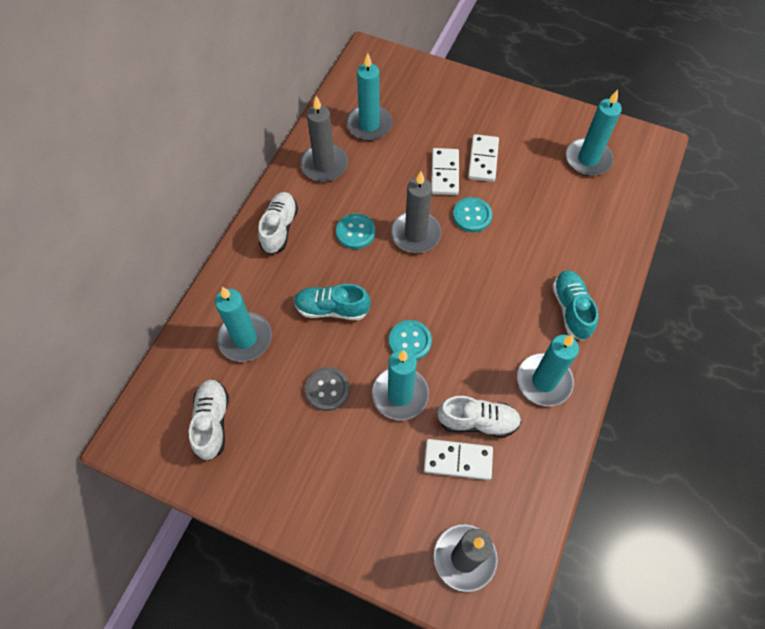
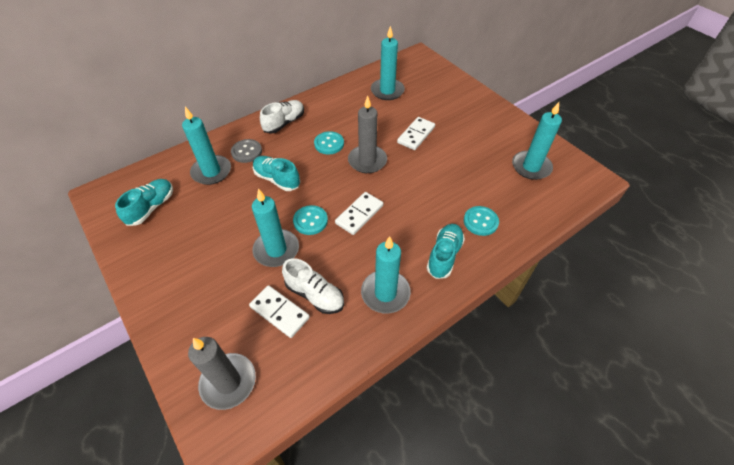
camera: 30 degrees right, 10 degrees down
white shoe [189,379,229,461] -> turquoise shoe [115,179,173,226]
grey candle [300,96,348,182] -> none
grey button [305,367,350,411] -> grey button moved to [231,139,262,163]
turquoise button [453,197,492,232] -> turquoise button moved to [464,206,499,236]
white domino [468,134,499,182] -> white domino moved to [335,192,383,235]

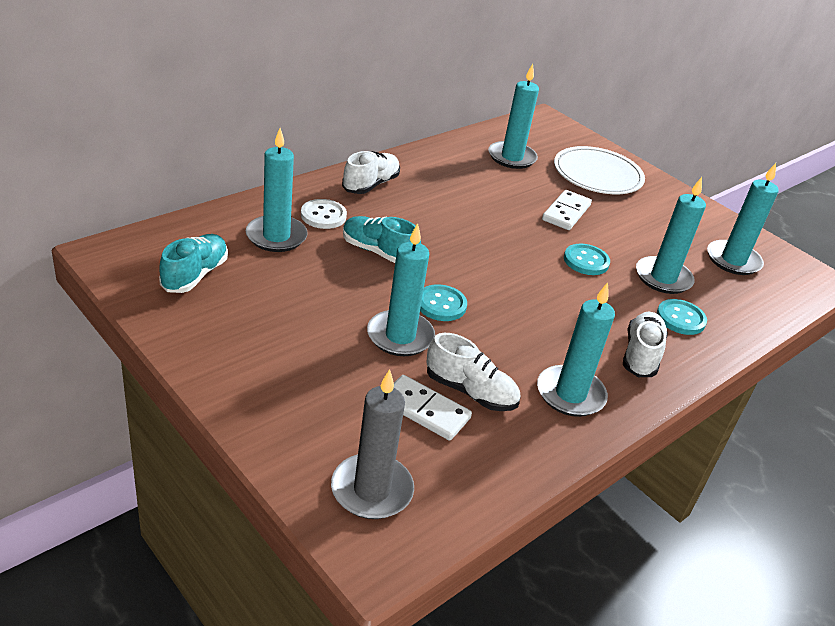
camera: 10 degrees left, 15 degrees down
grey button [231,139,262,163] -> white button [301,199,347,229]
turquoise button [314,131,344,154] -> turquoise button moved to [564,244,610,275]
white domino [335,192,383,235] -> none
grey candle [348,96,387,173] -> none
turquoise shoe [427,224,465,279] -> white shoe [623,312,668,377]
none -> white plate [554,146,645,194]
none -> turquoise candle [636,177,706,294]

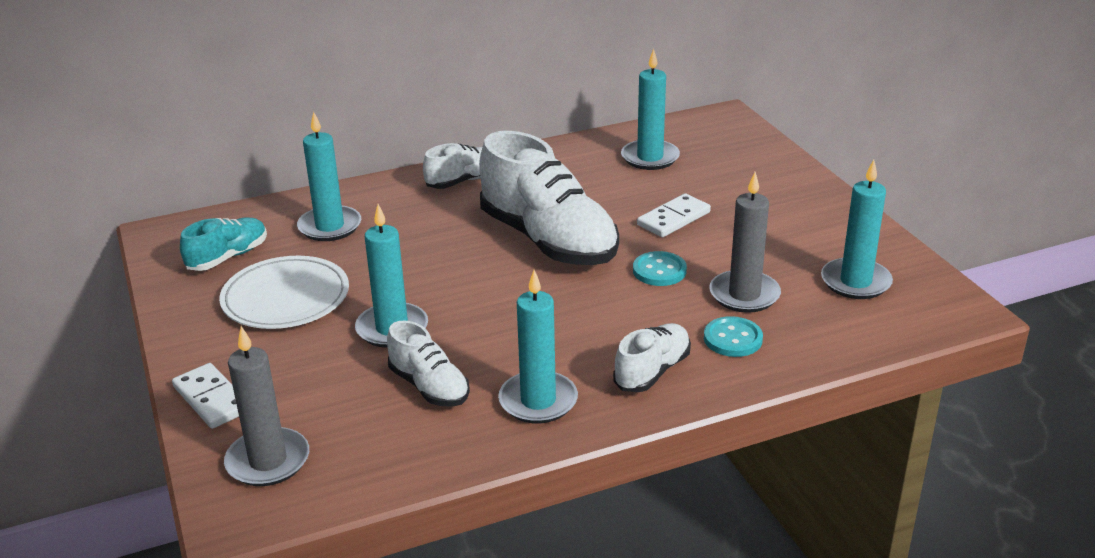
camera: 25 degrees right, 5 degrees down
white button [301,199,347,229] -> none
turquoise shoe [343,216,421,263] -> none
white domino [394,375,472,441] -> white domino moved to [172,363,239,429]
turquoise button [420,284,467,321] -> none
white plate [554,146,645,194] -> white plate moved to [219,256,349,329]
turquoise candle [636,177,706,294] -> grey candle [709,172,781,313]
none -> white shoe [479,131,619,265]

